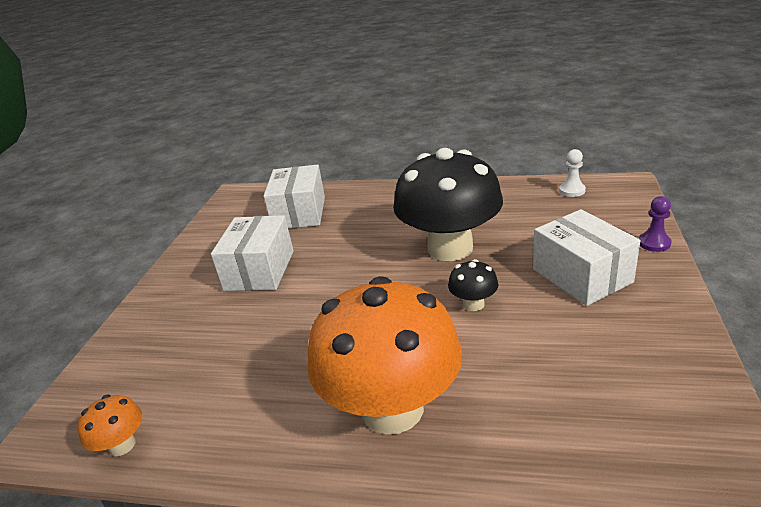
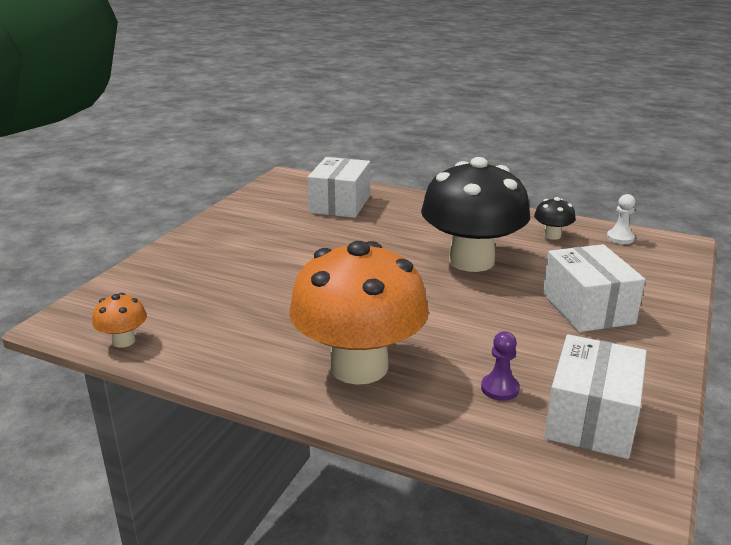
camera: 10 degrees right, 5 degrees down
white box [211,215,294,291] -> white box moved to [544,334,647,459]
black mushroom [448,259,498,311] -> black mushroom moved to [534,197,575,240]
purple pawn [639,196,671,252] -> purple pawn moved to [481,331,520,401]

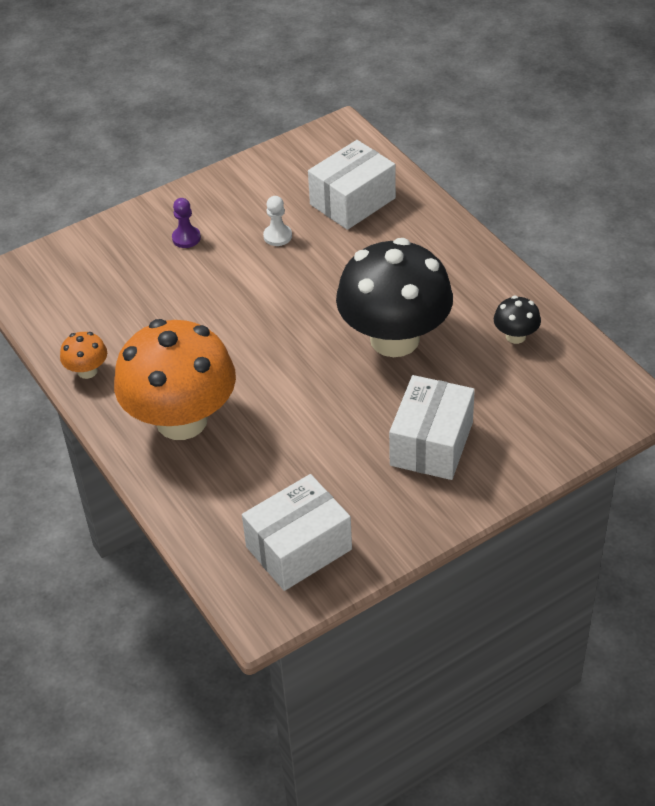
camera: 35 degrees right, 20 degrees up
orange mushroom [92,293,147,348] -> orange mushroom moved to [60,332,107,379]
purple pawn [481,331,520,401] -> purple pawn moved to [172,198,201,248]
white pawn [607,194,635,244] -> white pawn moved to [263,196,292,246]

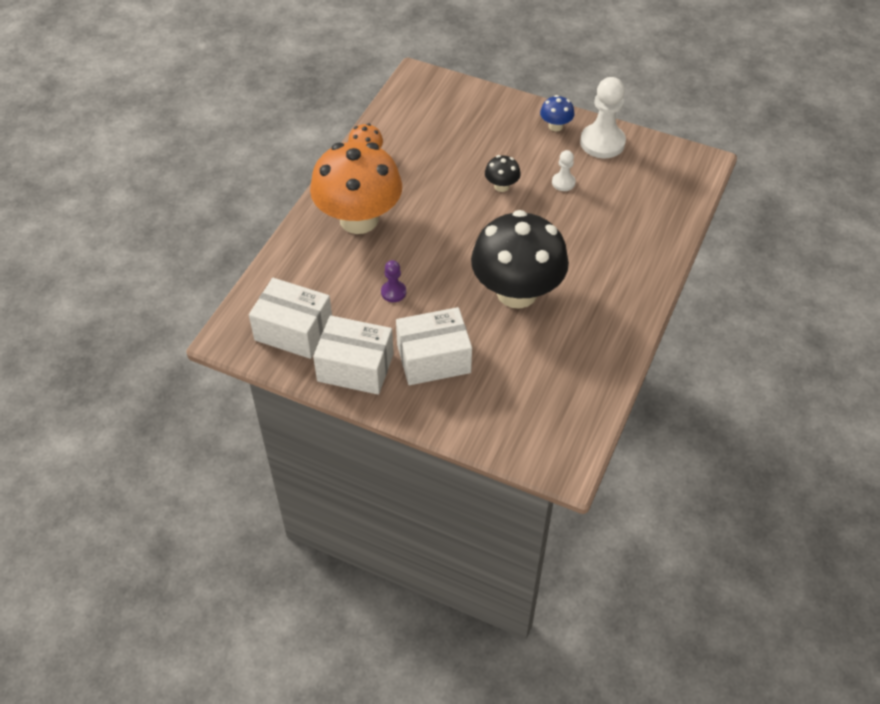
camera: 55 degrees right, 5 degrees up
purple pawn [172,198,201,248] -> purple pawn moved to [381,260,406,302]
white box [308,140,396,230] -> white box moved to [313,315,394,395]
black mushroom [494,296,541,344] -> black mushroom moved to [485,155,521,192]
none -> blue mushroom [540,95,574,131]
none -> white pawn [580,77,626,158]

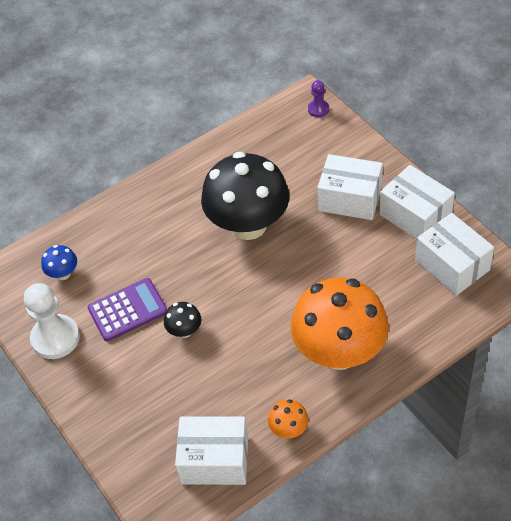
camera: 145 degrees left, 0 degrees up
purple pawn [381,260,406,302] -> purple pawn moved to [308,80,329,117]
blue mushroom [540,95,574,131] -> blue mushroom moved to [41,245,77,280]
white pawn [552,150,576,191] -> purple calculator [88,278,167,341]
none -> white box [175,417,248,485]

